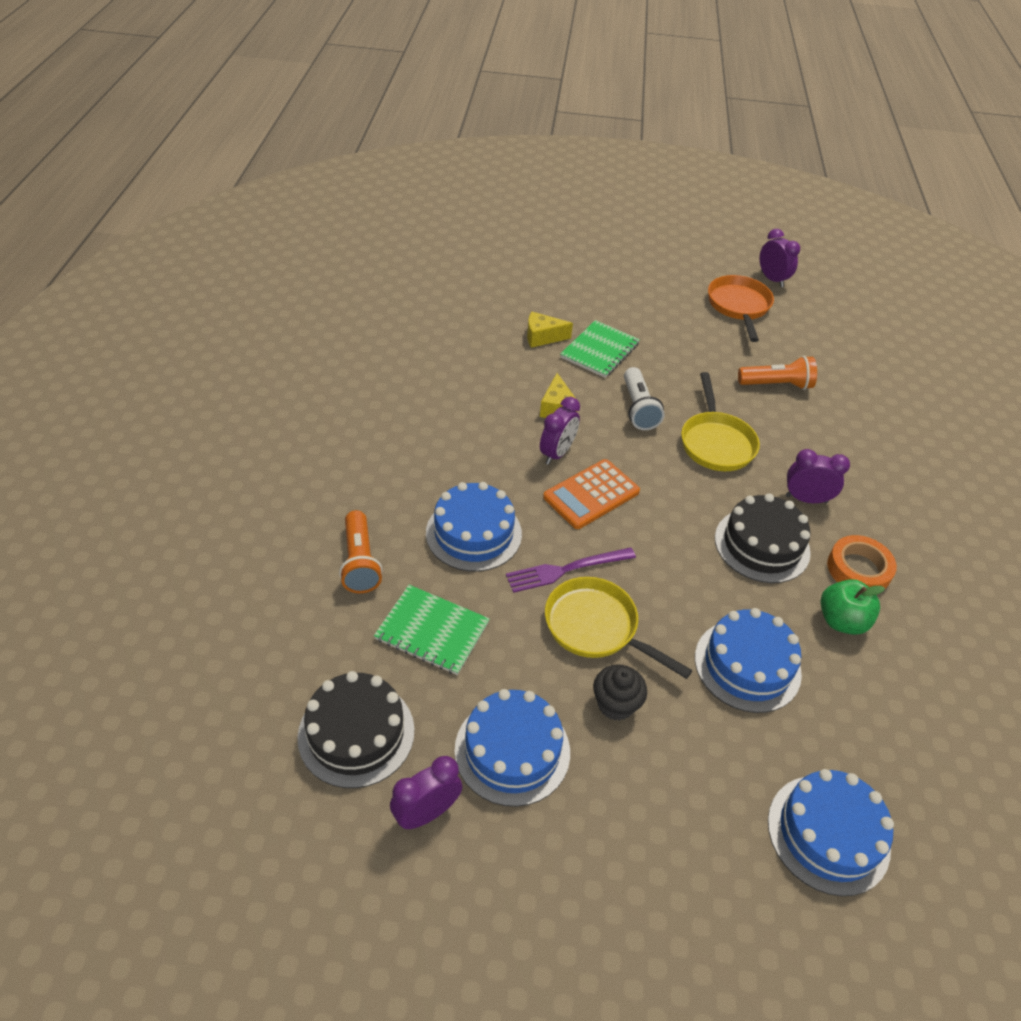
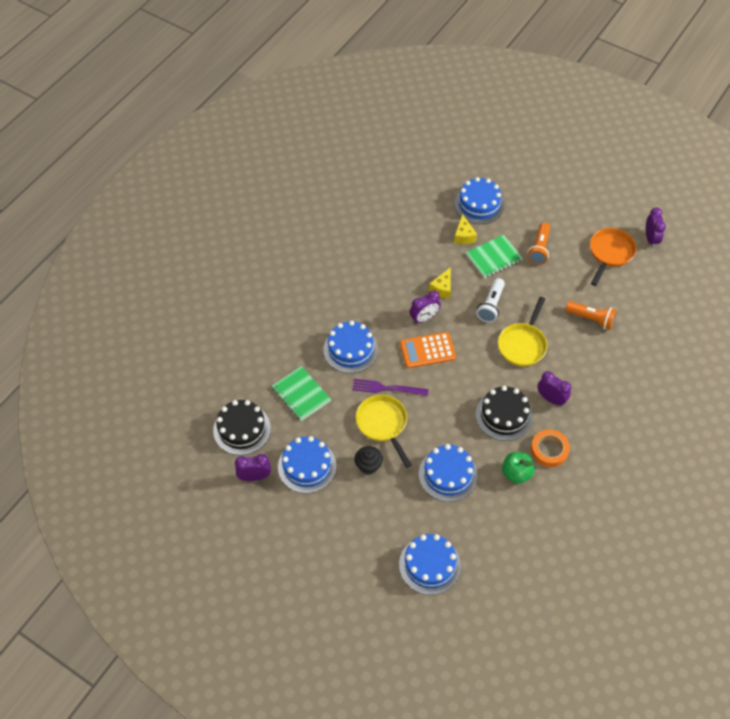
camera: 30 degrees right, 10 degrees up
orange flashlight [339,510,383,593] -> orange flashlight moved to [527,222,550,265]
yellow cheese [527,311,573,348] -> yellow cheese turned 120 degrees counterclockwise [454,214,477,244]
none -> blue cake [454,177,504,224]

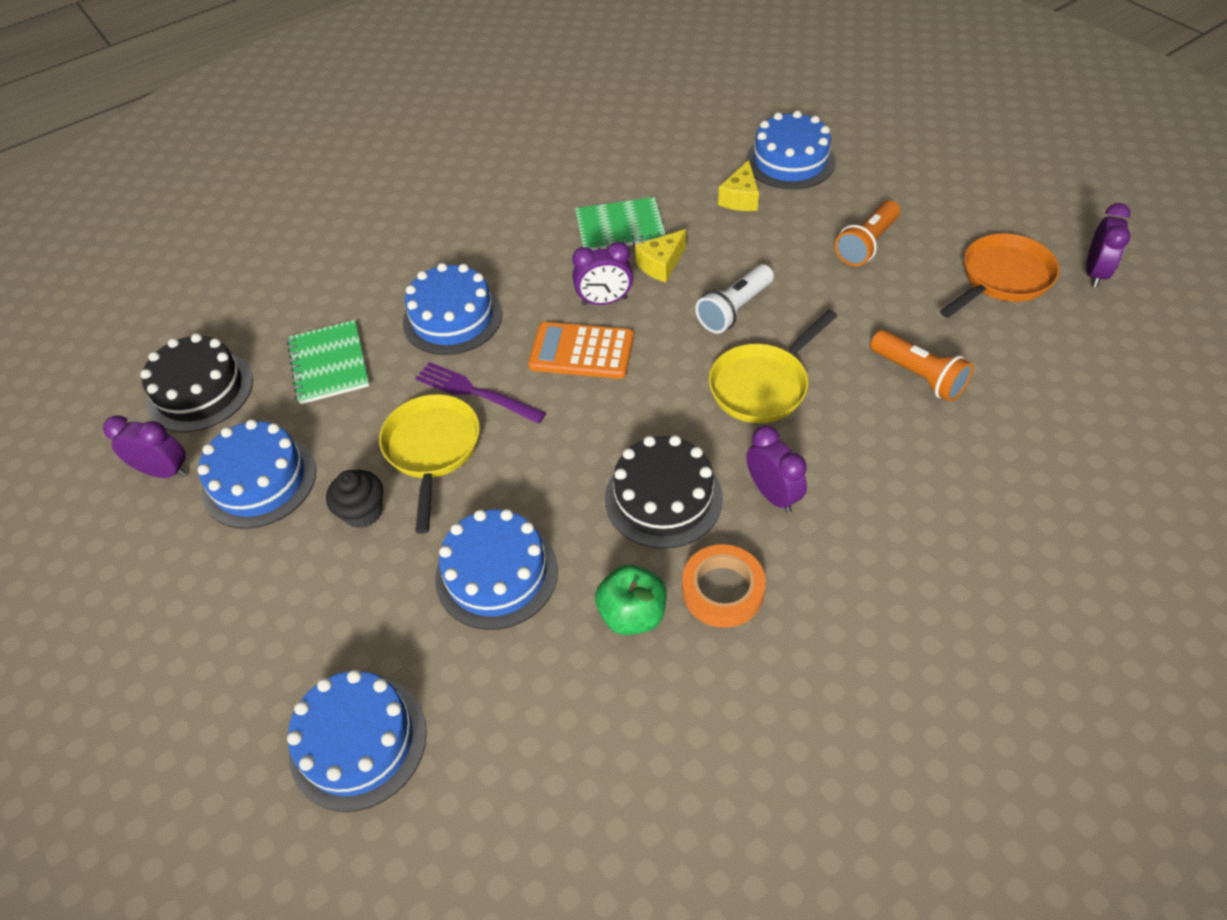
camera: 25 degrees right, 5 degrees down
green notebook [466,235,523,278] -> green notebook moved to [575,197,666,251]

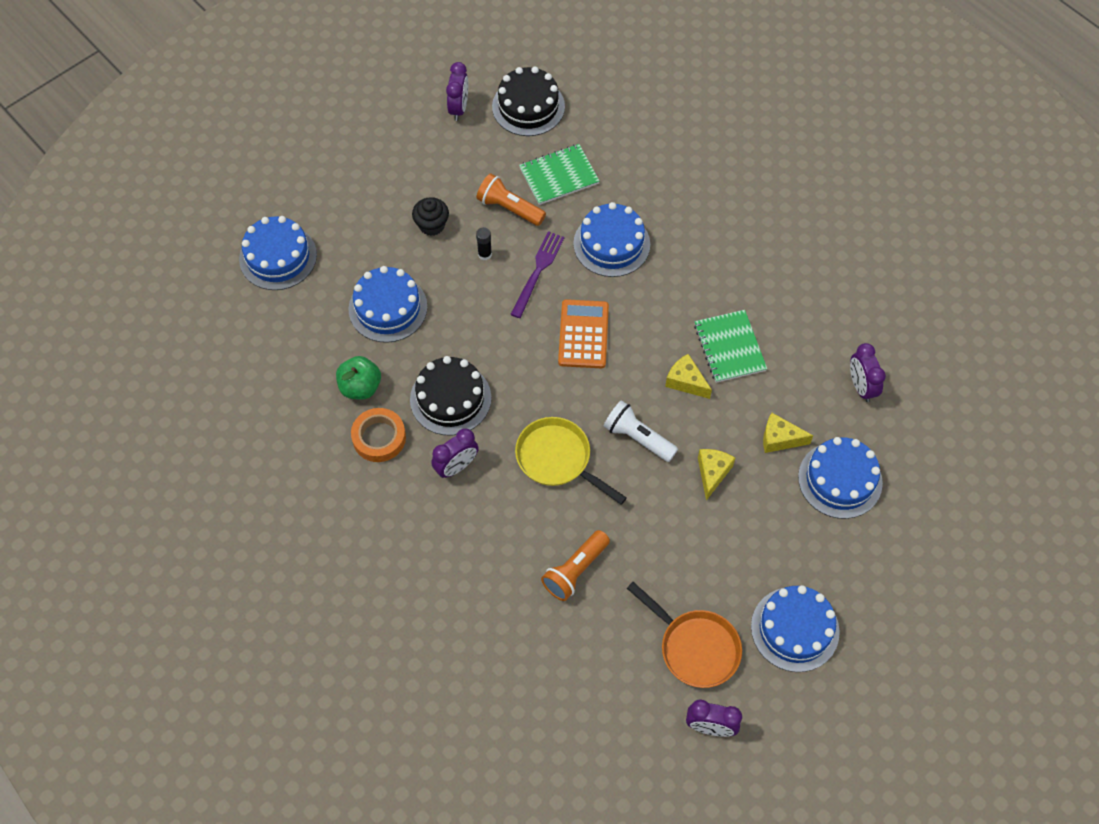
camera: 80 degrees right, 10 degrees up
blue cake [198,419,316,529] -> blue cake moved to [751,585,840,672]
yellow pan [379,394,480,534] -> black glue stick [476,227,492,260]
purple clock [572,242,633,305] -> purple clock moved to [850,343,886,402]
orange flashlight [835,200,900,266] -> orange flashlight moved to [476,173,546,226]
none -> yellow cheese [698,449,735,501]

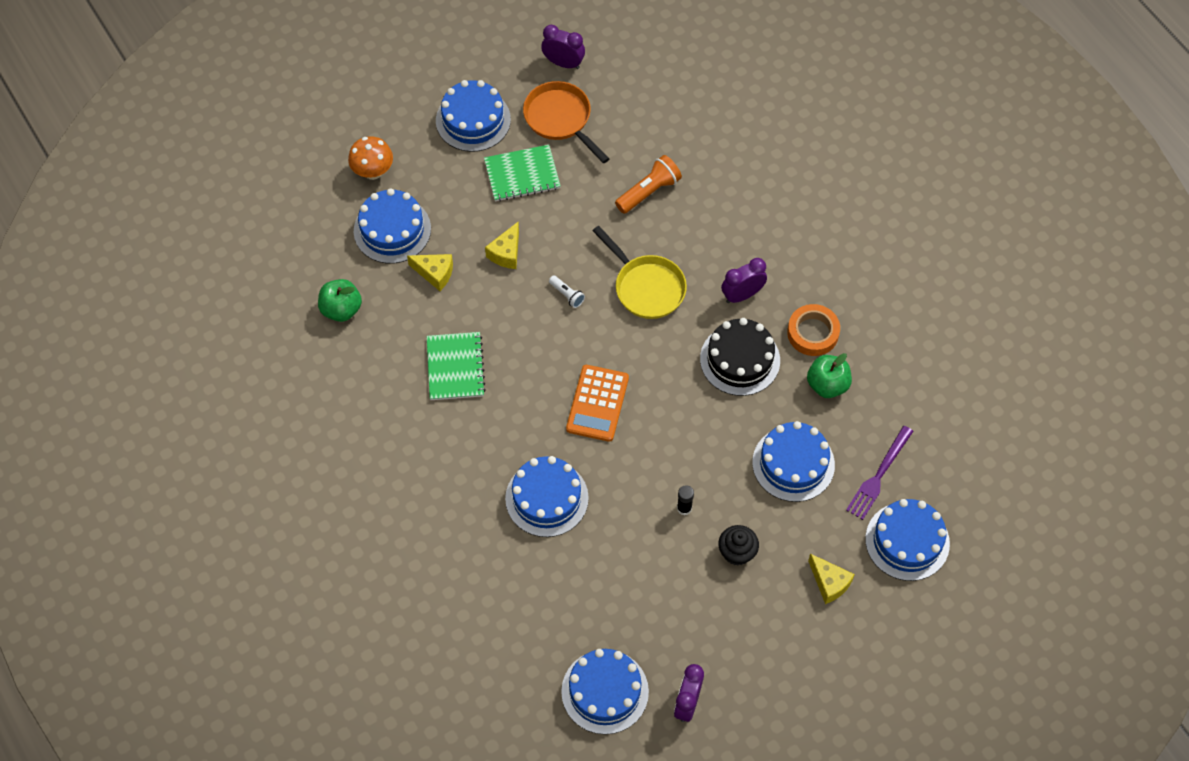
camera: 170 degrees left, 0 degrees up
orange flashlight [476,173,546,226] -> none
black cake [492,66,565,136] -> blue cake [561,649,649,735]
purple fork [510,231,565,318] -> purple fork moved to [846,426,913,520]
green notebook [519,144,599,205] -> green notebook moved to [484,145,561,202]
white flashlight [604,400,678,462] -> white flashlight [549,275,585,308], size x0.56
yellow cheese [665,354,712,399] -> yellow cheese moved to [808,554,855,604]
purple clock [850,343,886,402] -> green apple [318,279,362,322]
none -> orange mushroom [348,136,393,180]

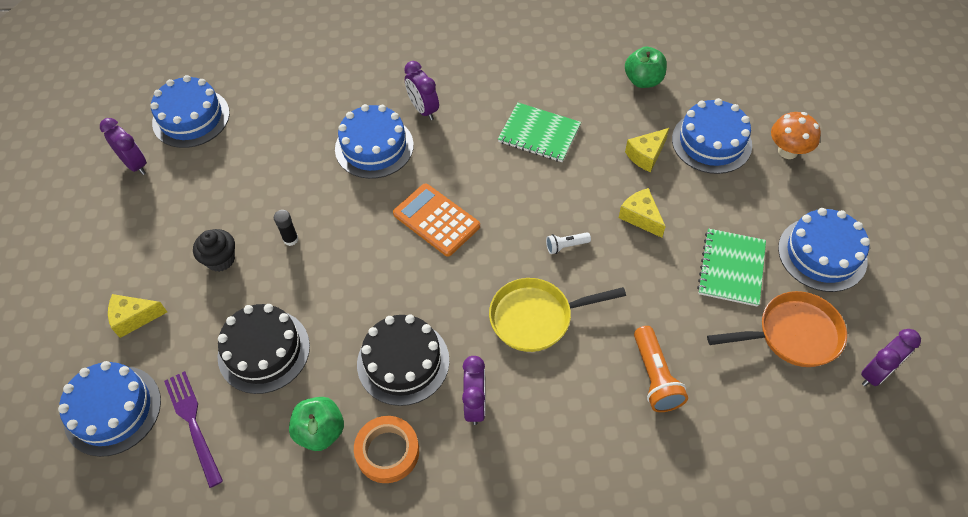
camera: 120 degrees right, 5 degrees down
blue cake [752,421,835,502] -> black cake [218,304,310,394]
none -> purple clock [404,61,439,120]

